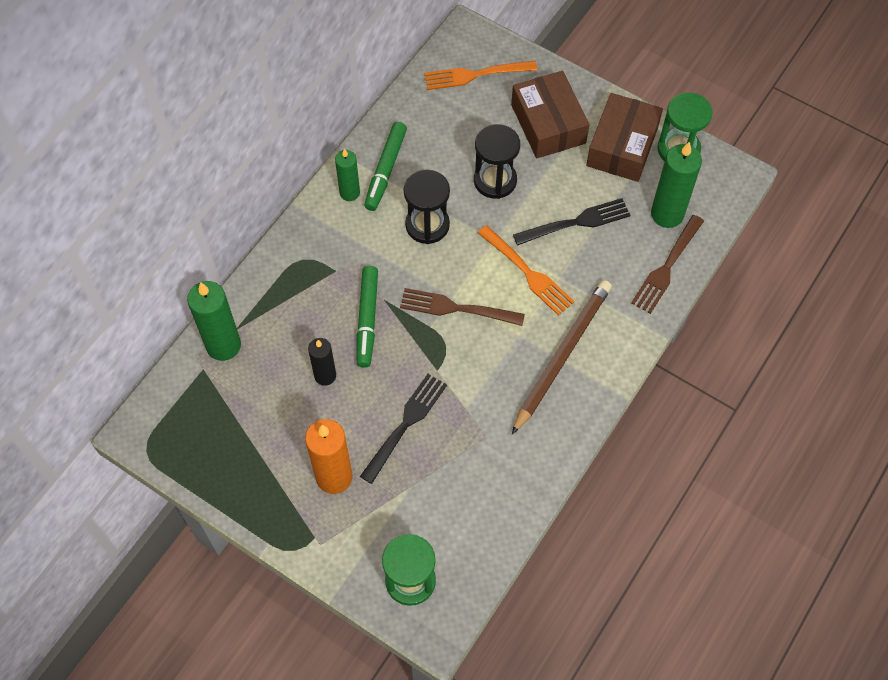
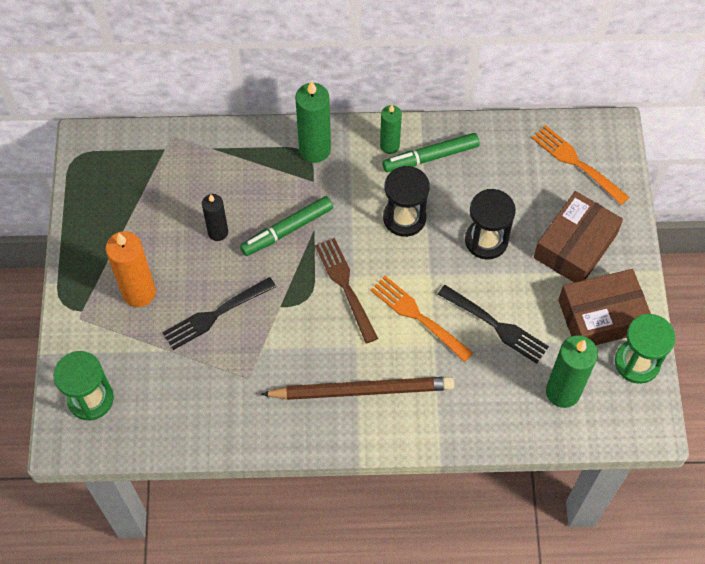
camera: 55 degrees right, 0 degrees up
green candle [187,281,241,361] -> green candle moved to [295,80,331,163]
black fork [360,374,447,484] -> black fork turned 150 degrees clockwise [162,277,276,350]
orange fork [478,225,575,316] -> orange fork turned 120 degrees clockwise [370,276,473,362]
brown fork [631,215,704,314] -> none

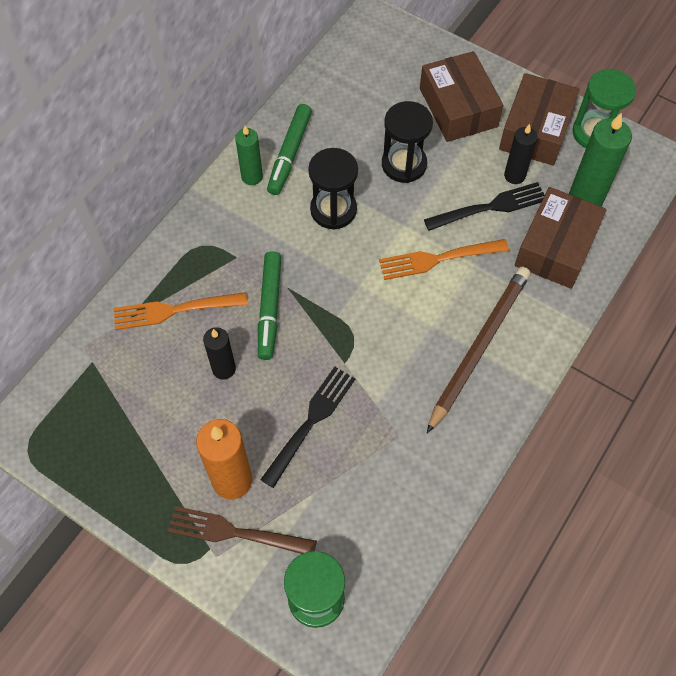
camera: 55 degrees left, 0 degrees up
black fork [162,277,276,350] -> black fork turned 150 degrees counterclockwise [260,367,355,488]
green candle [295,80,331,163] -> none
brown fork [315,238,378,344] -> brown fork moved to [168,506,317,554]
orange fork [532,125,629,205] -> orange fork moved to [113,292,248,330]
none -> black candle [504,124,538,184]
none -> brown box [515,187,606,289]

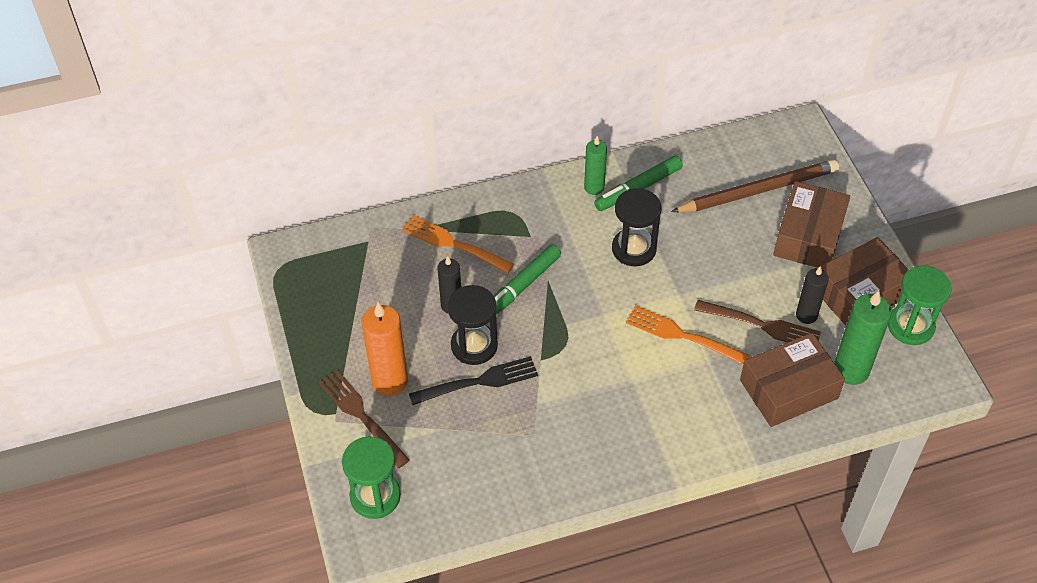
camera: 40 degrees right, 10 degrees down
black hourglass [382,101,433,183] -> black hourglass moved to [447,285,498,365]
black fork [424,182,545,231] -> brown fork [694,300,821,343]
brown pencil [427,267,531,433] -> brown pencil moved to [671,160,839,212]

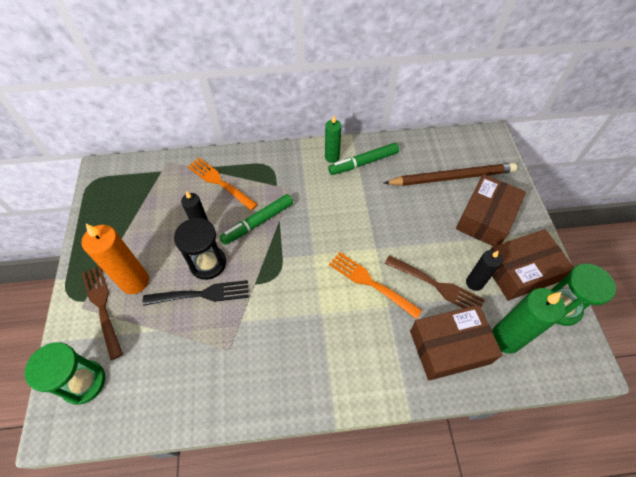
camera: 10 degrees right, 5 degrees up
black hourglass [612,188,662,266] -> none

